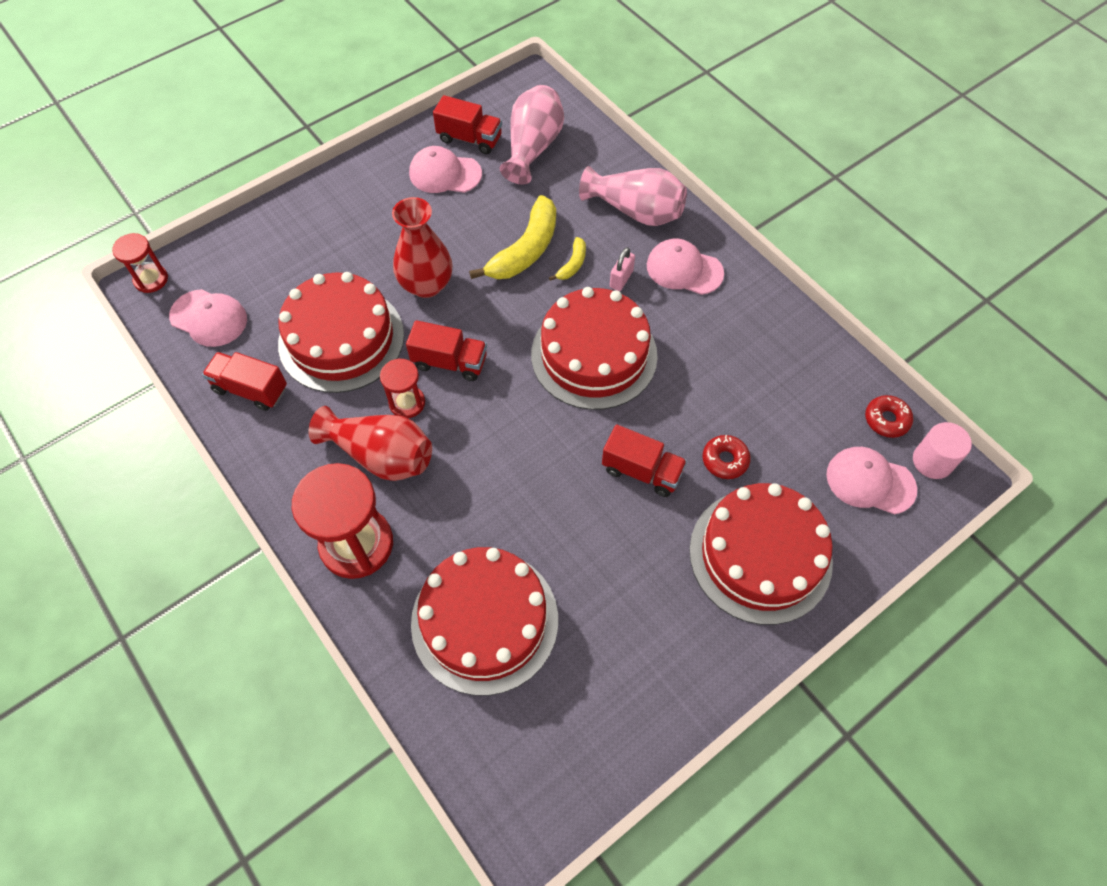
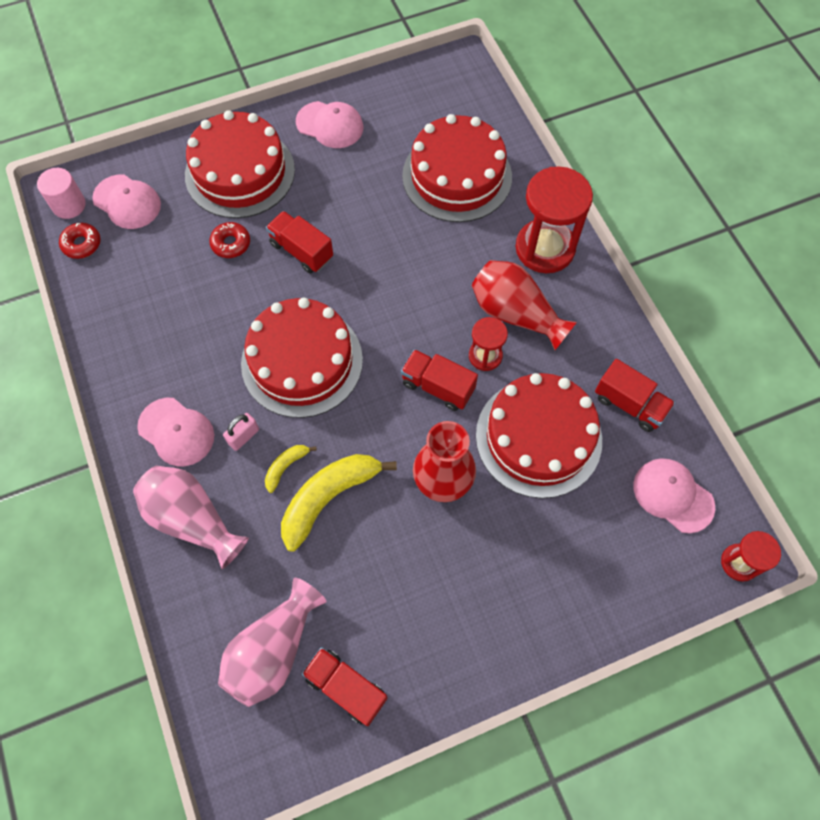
camera: 165 degrees left, 5 degrees up
pink cap [409,146,482,193] -> pink cap moved to [296,101,363,148]

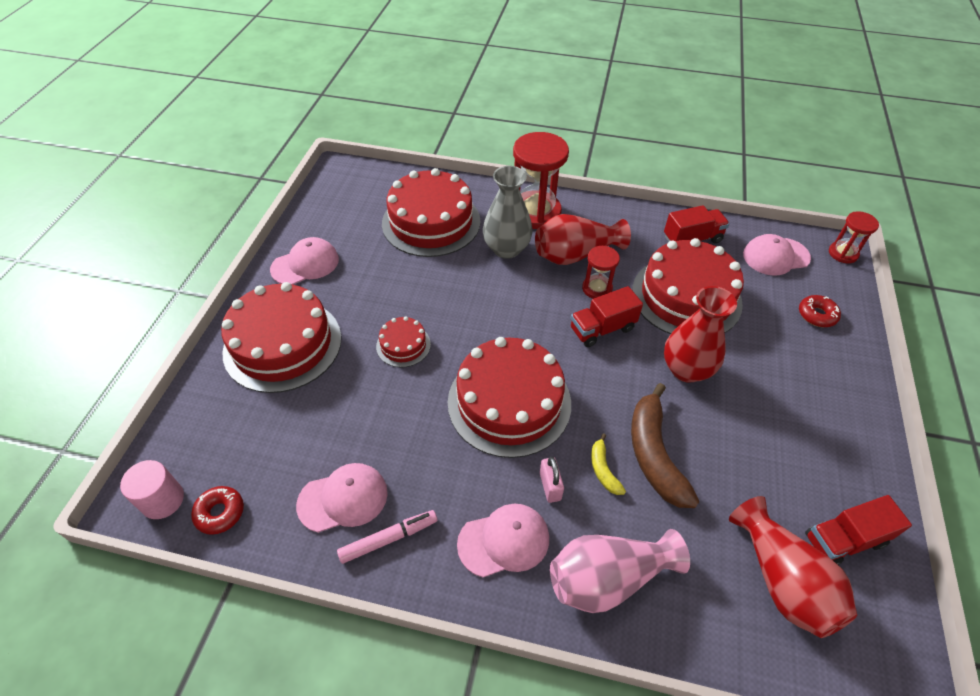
camera: 55 degrees left, 15 degrees down
pink cap [92,175,161,229] -> pink cap moved to [296,463,388,533]
red donut [209,222,250,258] -> red donut moved to [799,295,841,327]
pink vase [218,578,326,707] -> red vase [729,496,857,638]
red truck [266,211,333,274] -> red cake [376,316,431,367]
yellow banana [281,454,397,552] -> brown banana [631,383,700,508]
none -> pink marker [337,510,437,564]
none -> grey vase [483,166,533,259]

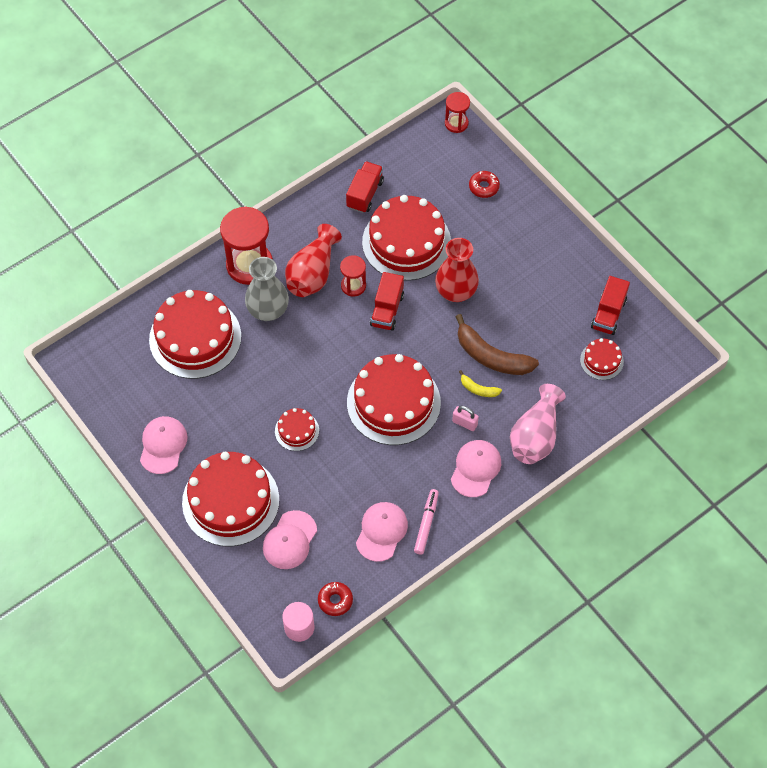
camera: 50 degrees left, 10 degrees up
red vase [729,496,857,638] -> red cake [580,338,624,380]
pink cap [743,234,811,276] -> pink cap moved to [263,510,317,569]

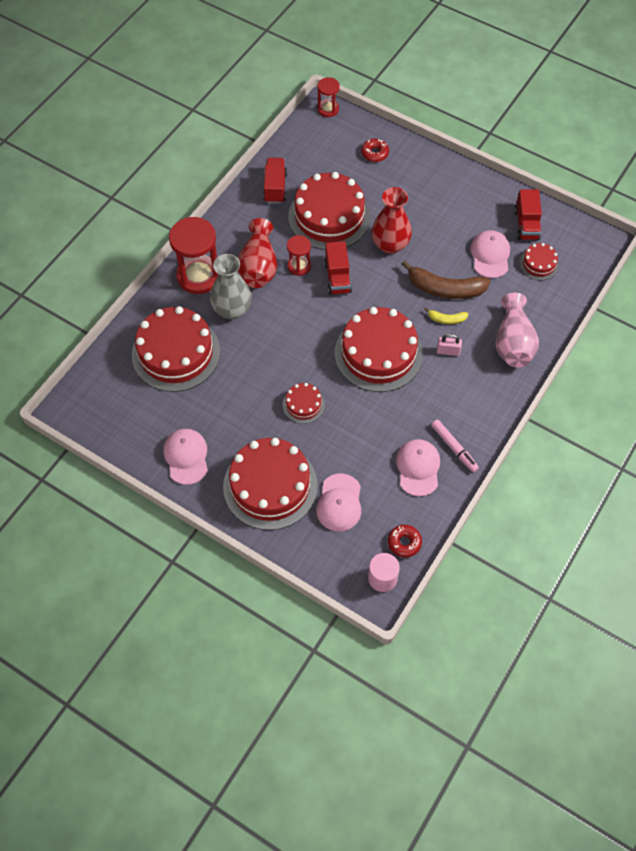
camera: 20 degrees left, 0 degrees up
pink marker [414,489,439,554] -> pink marker turned 150 degrees clockwise [432,420,479,472]
pink cap [451,440,501,497] -> pink cap moved to [470,230,510,278]

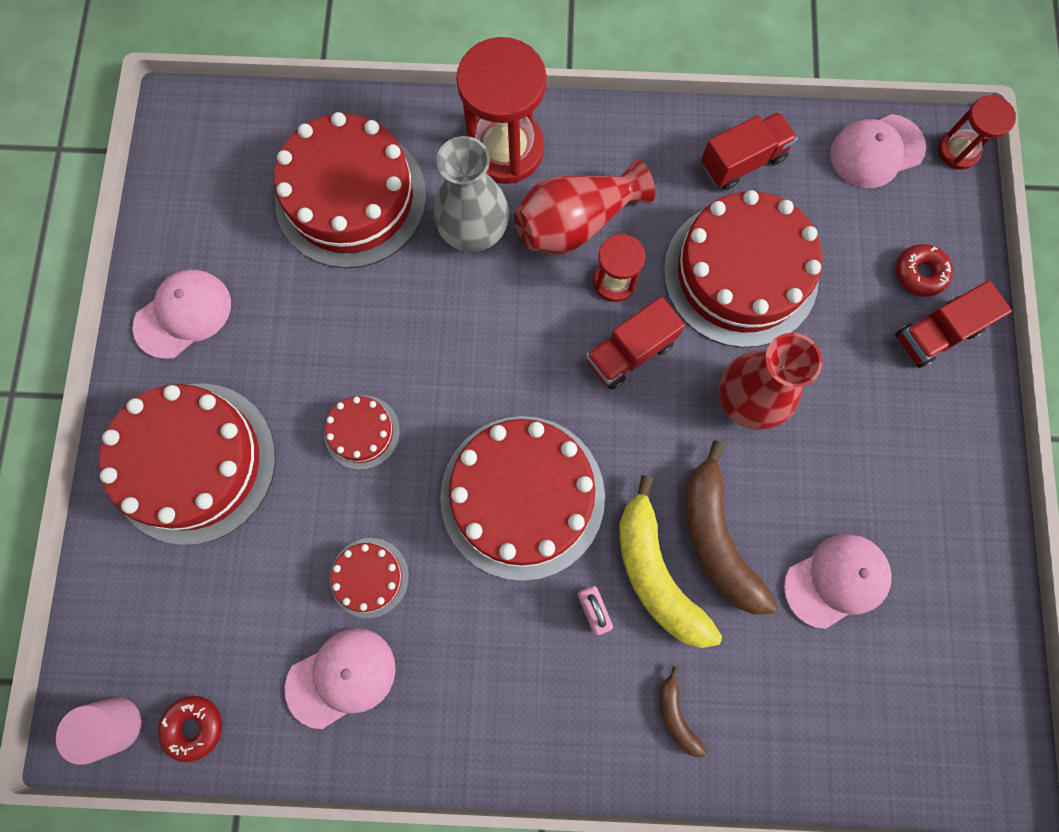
camera: 60 degrees right, 15 degrees up
pink cap [316,474,361,531] -> pink cap moved to [830,114,926,188]
yellow banana [424,308,468,324] -> yellow banana [619,475,722,648], size x2.07
pink marker [432,420,479,472] -> none
pink vase [496,293,539,368] -> brown banana [660,666,707,758]
red truck [514,189,542,240] -> red truck moved to [895,280,1012,368]
red cake [519,243,559,280] -> red cake moved to [330,538,409,618]

